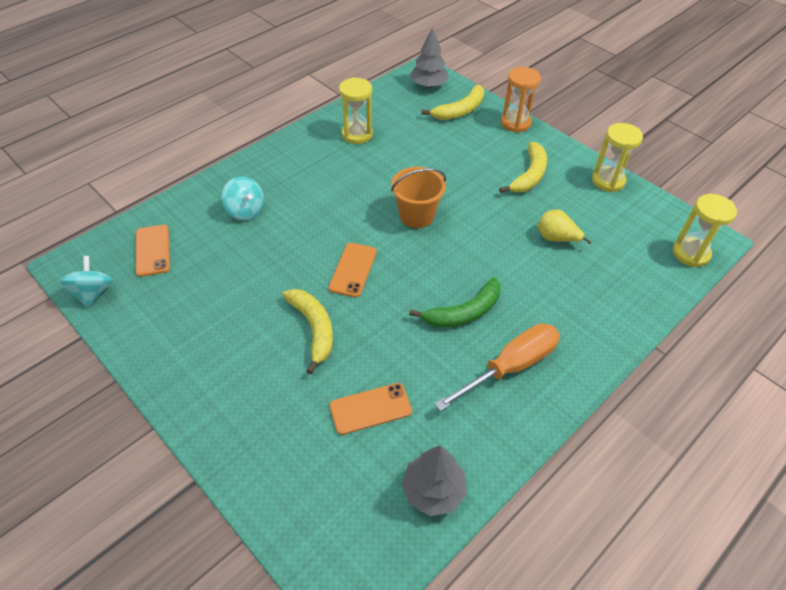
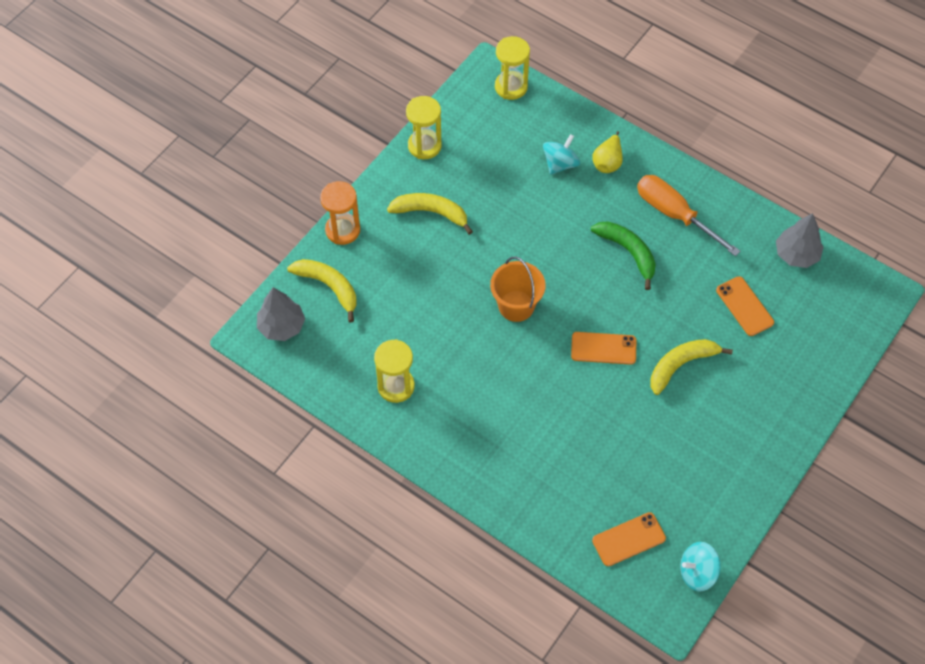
camera: 100 degrees left, 10 degrees up
turquoise spinning top [222,177,264,220] -> turquoise spinning top moved to [543,134,580,175]
yellow pear [538,209,592,244] -> yellow pear moved to [592,131,623,173]

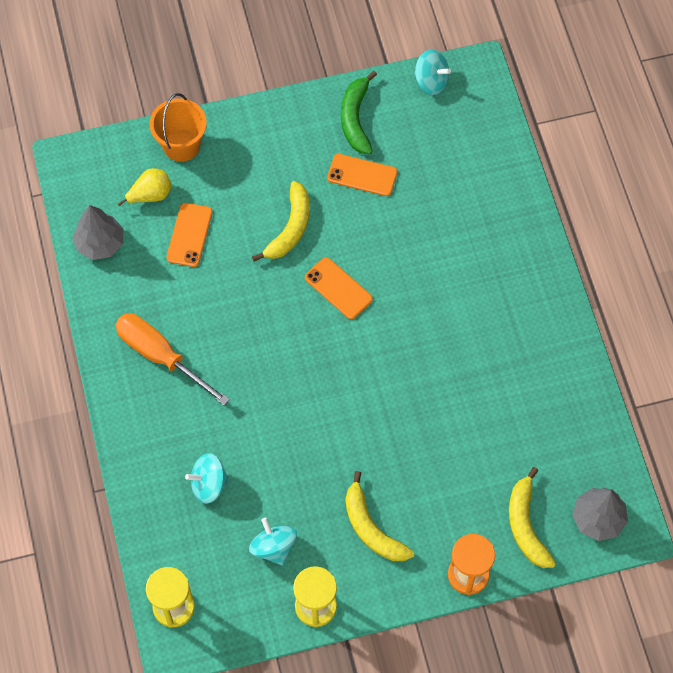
camera: 140 degrees left, 5 degrees up
yellow hourglass [374,339,415,403] -> none
orange bucket [490,256,546,322] -> orange bucket moved to [150,93,207,162]
green banana [591,221,656,290] -> green banana moved to [341,71,377,154]
yellow pear [592,131,623,173] -> yellow pear moved to [118,168,172,206]
orange phone [592,512,666,566] -> orange phone moved to [327,154,397,196]
orange screwdriver [637,175,741,256] -> orange screwdriver turned 135 degrees clockwise [115,313,230,406]
yellow banana [650,339,733,395] -> yellow banana turned 75 degrees counterclockwise [252,181,310,261]
none -> turquoise spinning top [249,518,297,565]

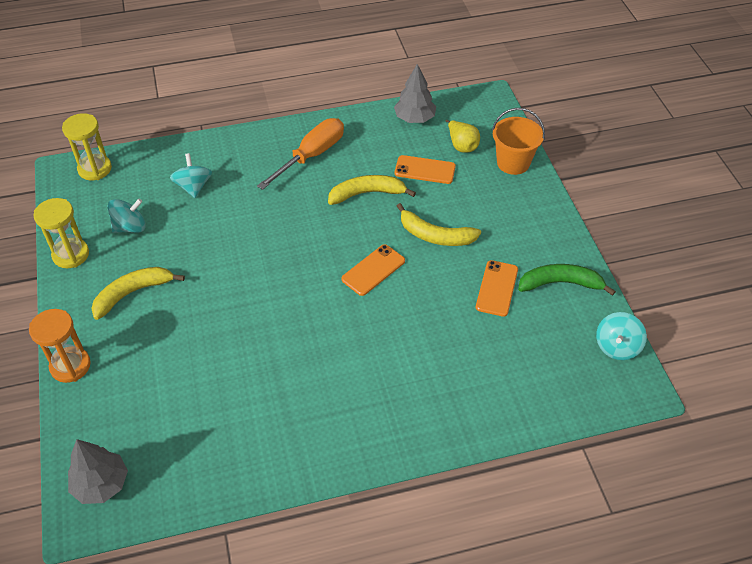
camera: 90 degrees right, 15 degrees down
yellow banana [509,467,556,568] -> yellow banana moved to [328,175,416,205]

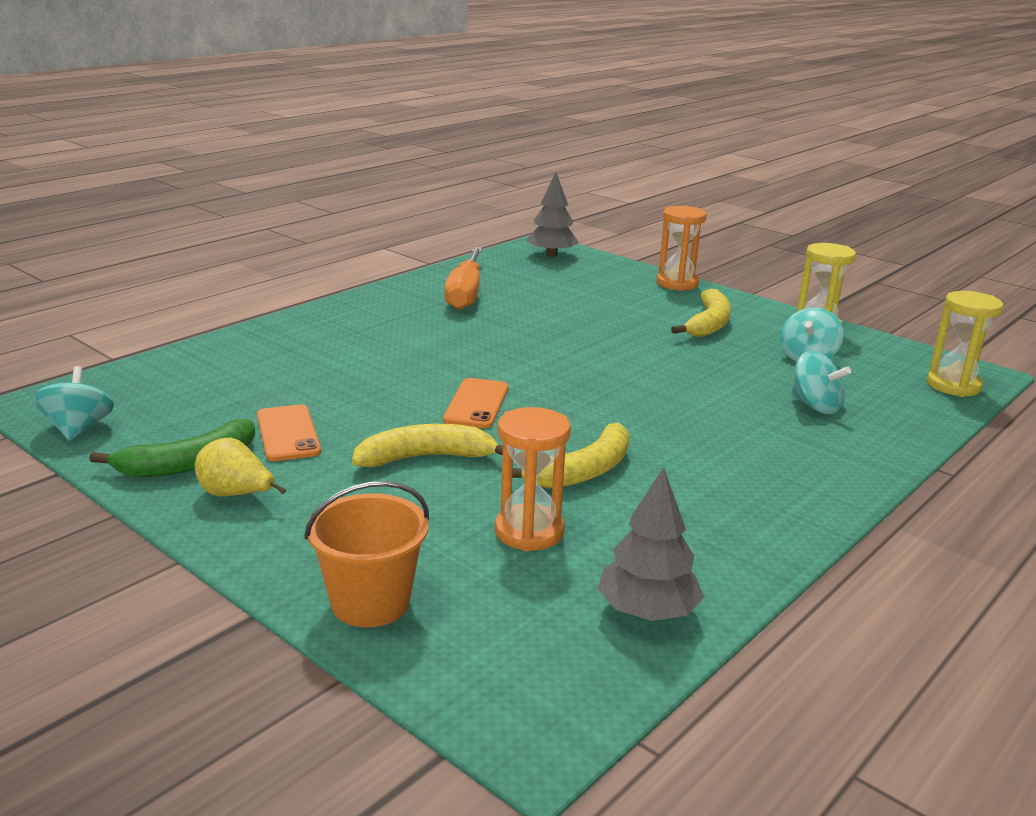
camera: 145 degrees right, 25 degrees down
orange screwdriver [257,118,344,190] -> orange screwdriver moved to [445,247,482,310]
orange phone [394,155,456,184] -> orange hourglass [495,407,571,551]
yellow pear [446,120,480,153] -> yellow pear moved to [195,438,286,497]

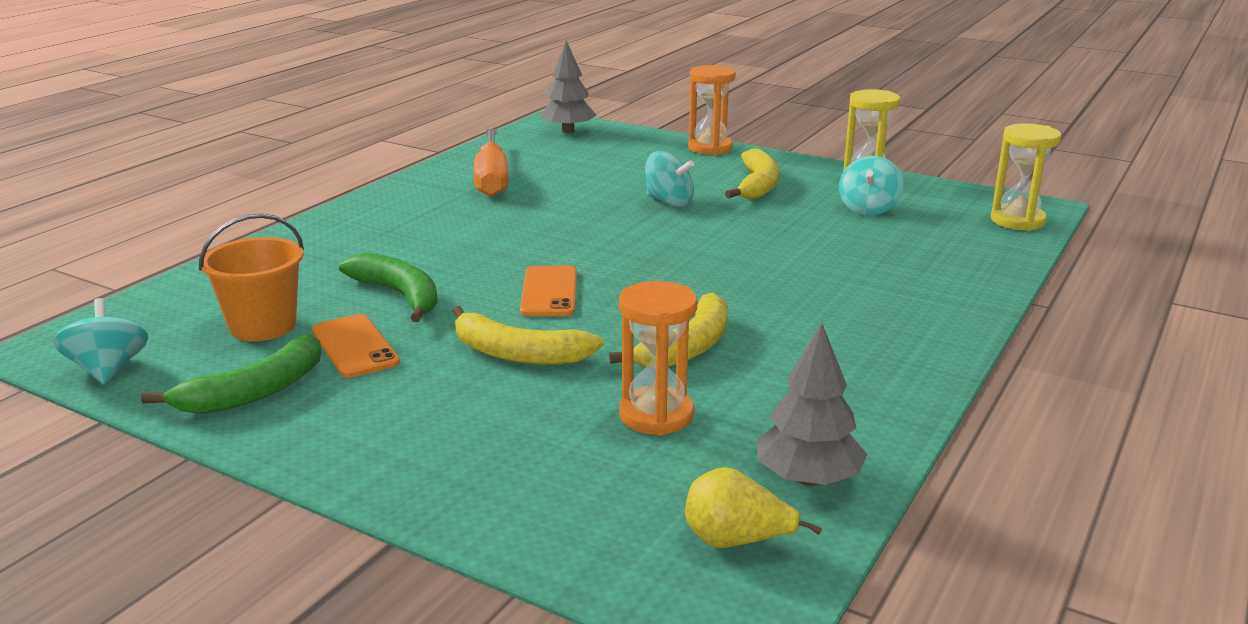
camera: 10 degrees left, 0 degrees up
yellow pear [195,438,286,497] -> yellow pear moved to [685,467,822,548]
orange bucket [304,481,429,627] -> orange bucket moved to [199,213,304,341]
yellow banana [352,424,503,467] -> yellow banana turned 135 degrees counterclockwise [452,306,604,365]
turquoise spinning top [791,351,851,414] -> turquoise spinning top moved to [645,151,694,207]
none -> green banana [339,253,438,322]

